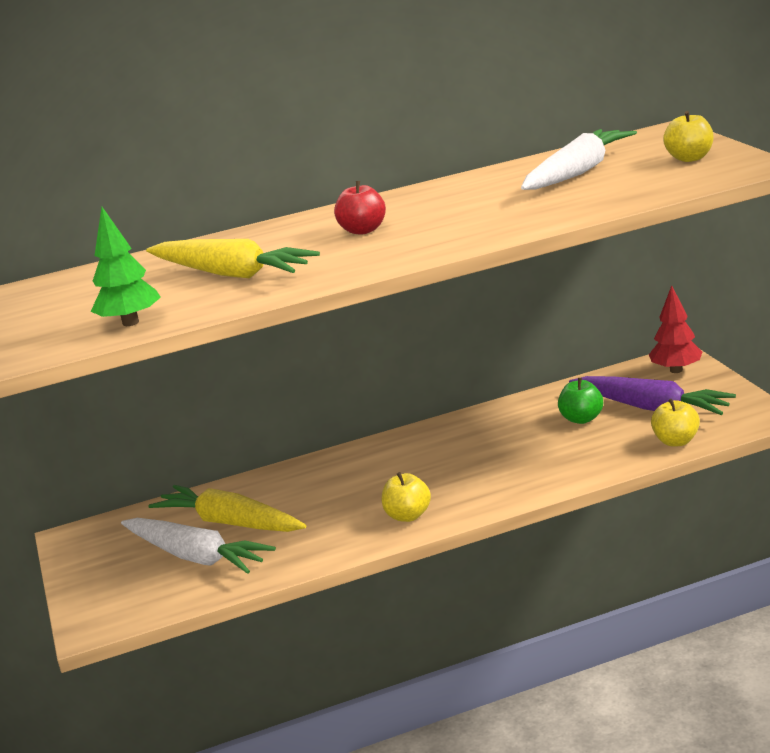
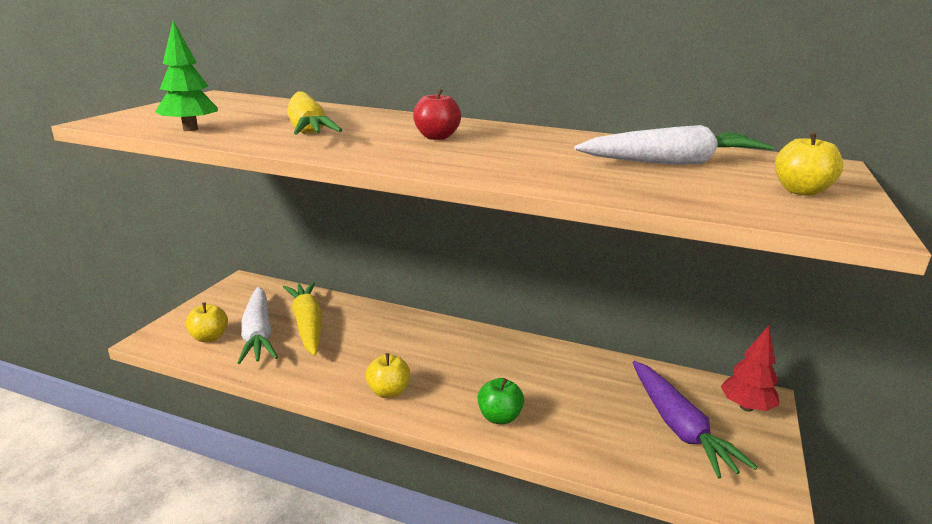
camera: 35 degrees right, 0 degrees up
green apple [558,378,603,424] -> green apple moved to [478,378,524,424]
yellow apple [651,399,700,447] -> yellow apple moved to [186,302,228,342]

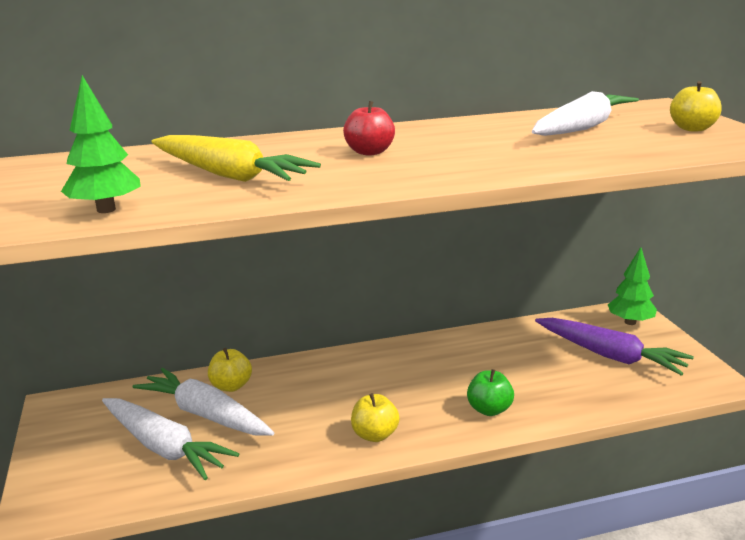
camera: 35 degrees left, 0 degrees up
yellow apple [186,302,228,342] -> yellow apple moved to [208,348,252,392]
yellow carrot [283,282,322,356] -> white carrot [133,368,274,435]
red tree [721,325,779,412] -> green tree [608,247,657,325]

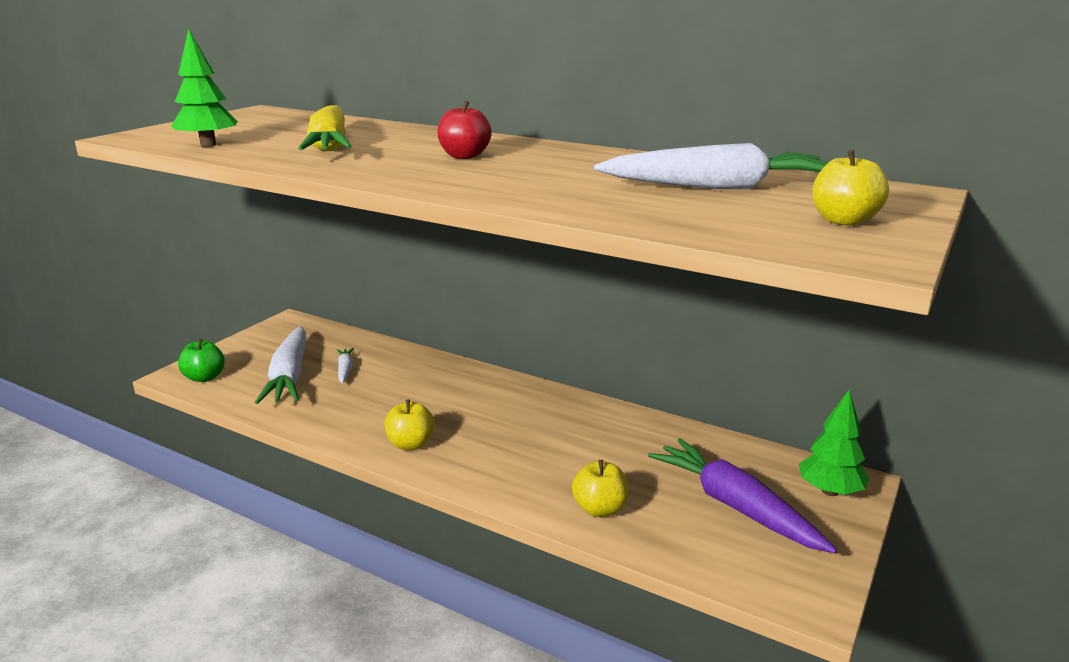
camera: 45 degrees right, 0 degrees up
white carrot [133,368,274,435] -> white carrot [337,348,354,384], size x0.47
yellow apple [208,348,252,392] -> yellow apple moved to [572,460,628,517]
green apple [467,369,514,416] -> green apple moved to [178,339,225,382]
purple carrot [535,318,694,376] -> purple carrot turned 150 degrees clockwise [648,438,837,553]

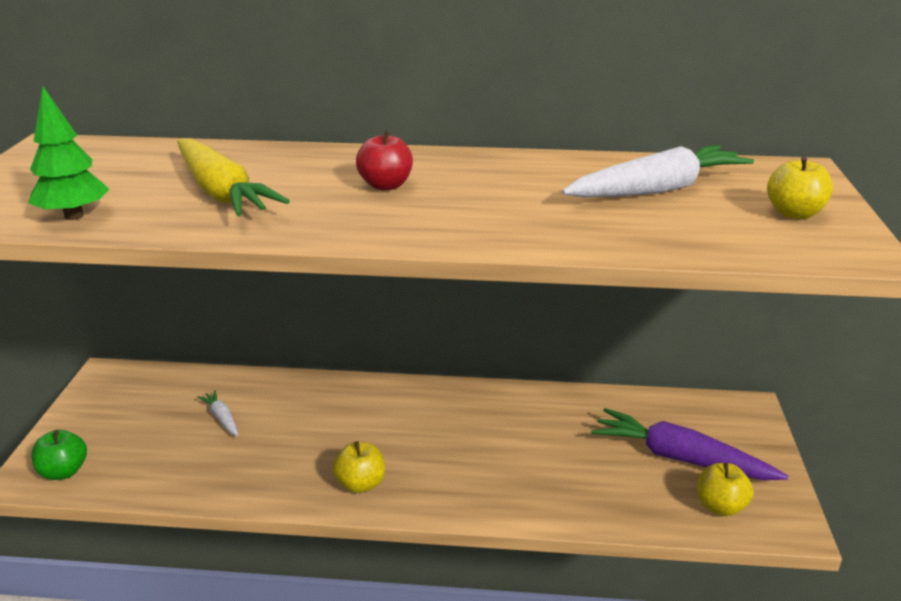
camera: 25 degrees left, 5 degrees up
white carrot [255,326,306,404] -> none
yellow apple [572,460,628,517] -> yellow apple moved to [697,463,754,516]
green tree [799,389,869,496] -> none

